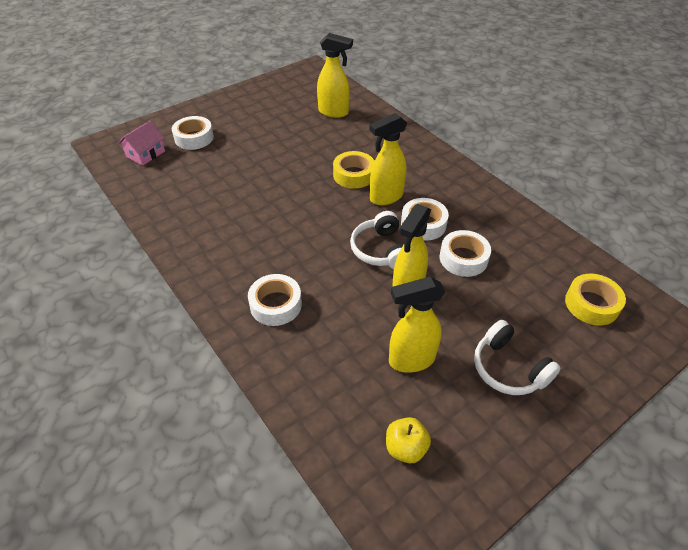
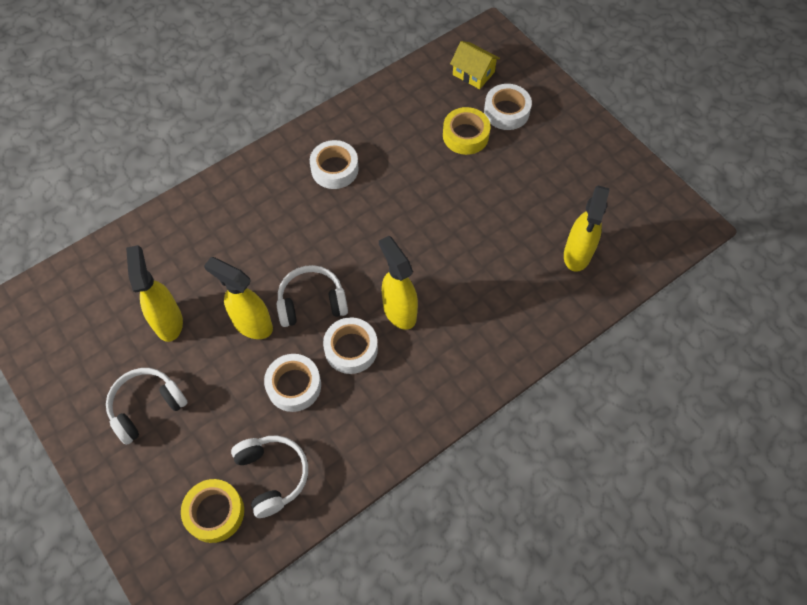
camera: 90 degrees right, 15 degrees up
pink house [118,121,165,166] -> yellow house [450,41,500,89]
white tape [248,274,302,326] -> white tape moved to [310,140,359,189]
yellow tape [333,151,374,189] -> yellow tape moved to [443,107,490,155]
yellow apple [386,417,431,463] -> none
none -> white headphones [231,436,308,518]

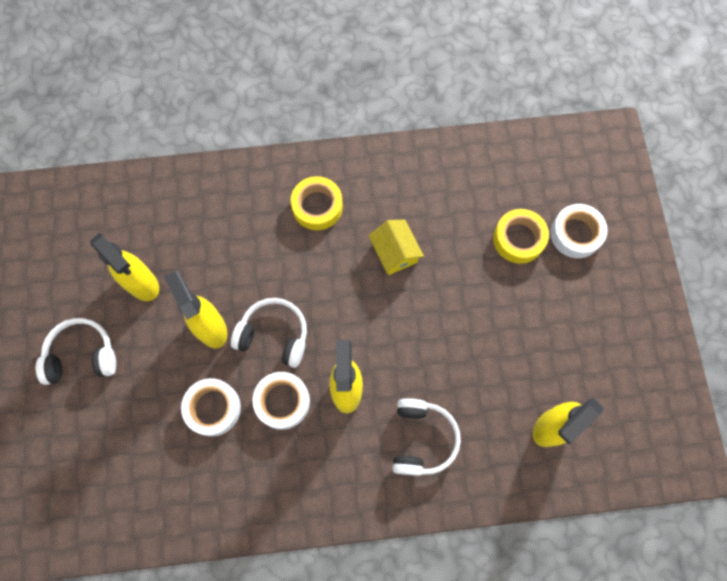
camera: 30 degrees right, 10 degrees up
yellow spray bottle [126,245,183,342] -> yellow spray bottle turned 120 degrees clockwise [90,233,159,301]
yellow tape [181,479,244,543] -> yellow tape moved to [291,176,343,230]
white headphones [231,436,308,518] -> white headphones moved to [392,398,461,476]
white tape [310,140,359,189] -> none
yellow house [450,41,500,89] -> yellow house moved to [368,219,424,275]

